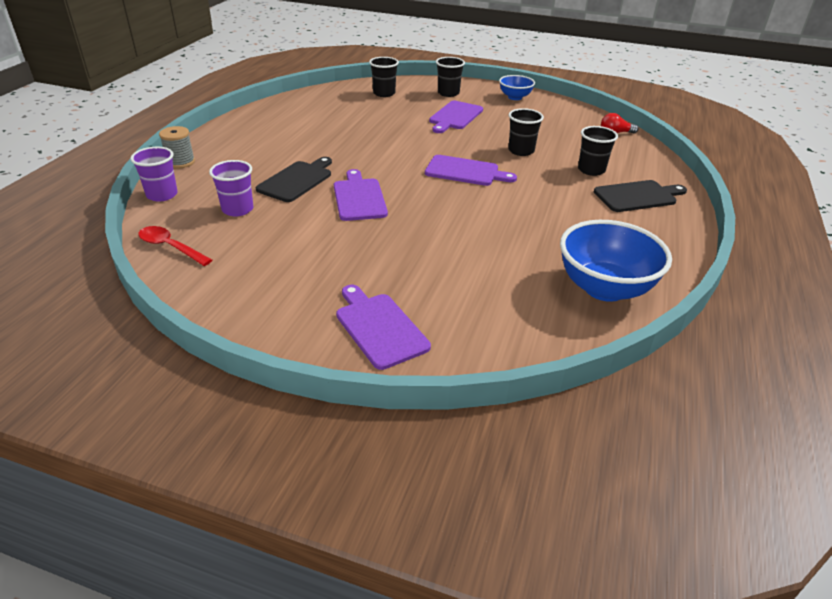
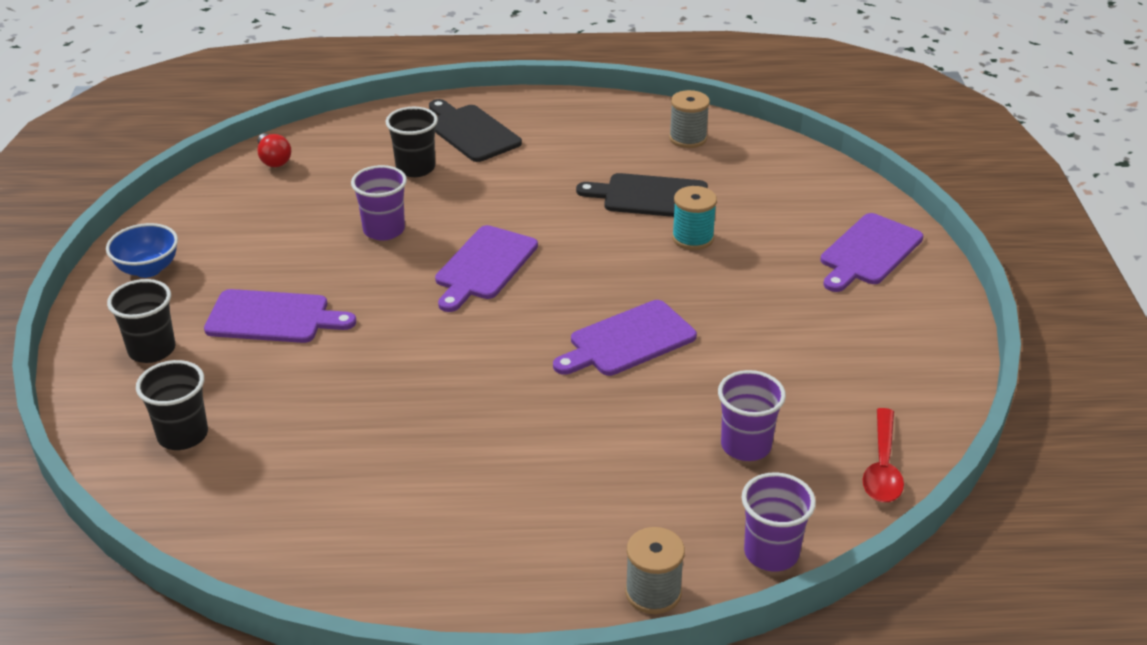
camera: 110 degrees left, 0 degrees up
black cutting board [256,157,332,202] -> black cutting board moved to [576,173,708,217]
purple cutting board [425,155,517,186] -> purple cutting board turned 150 degrees counterclockwise [435,225,538,312]
black cup [508,108,544,156] -> purple cup [351,165,407,241]
blue bowl [560,220,672,302] -> grey spool [669,90,710,148]
none -> turquoise spool [672,186,717,250]

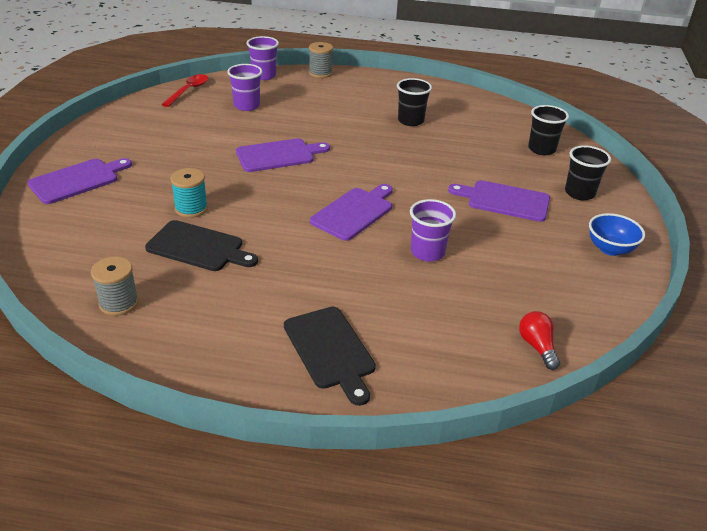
camera: 170 degrees left, 0 degrees up
black cup [386,107,438,177] -> black cup moved to [397,78,432,126]

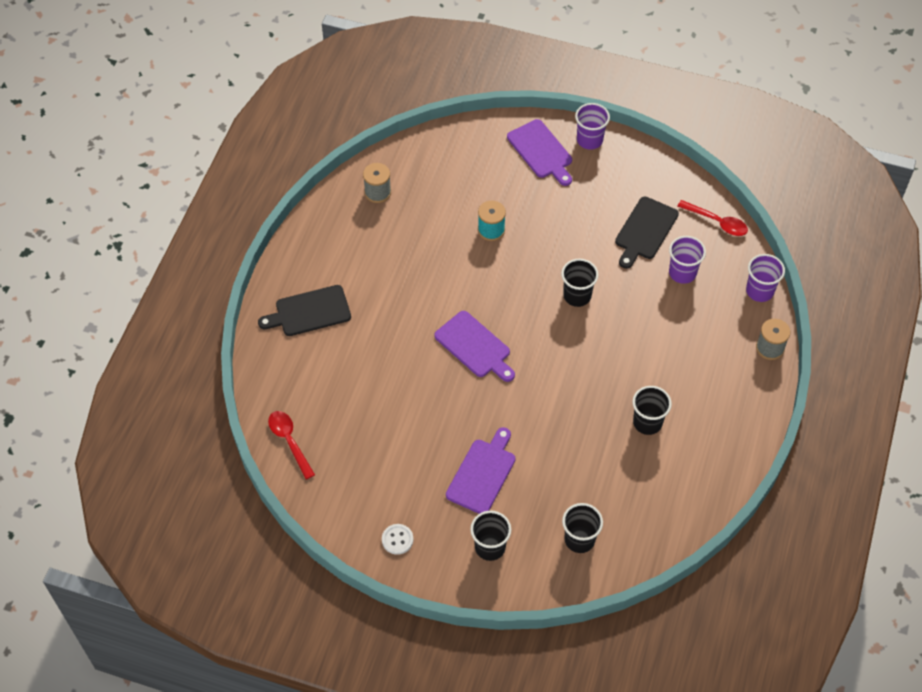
camera: 100 degrees right, 20 degrees up
black cutting board [145,220,258,271] -> black cutting board moved to [615,196,679,269]
purple cutting board [236,138,330,172] -> black cup [561,259,599,307]
purple cup [410,199,456,262] -> purple cup moved to [575,103,610,150]
red light bulb [519,311,560,370] -> red spoon [268,411,315,479]
blue bowl [589,213,645,256] -> white button [382,524,413,555]

